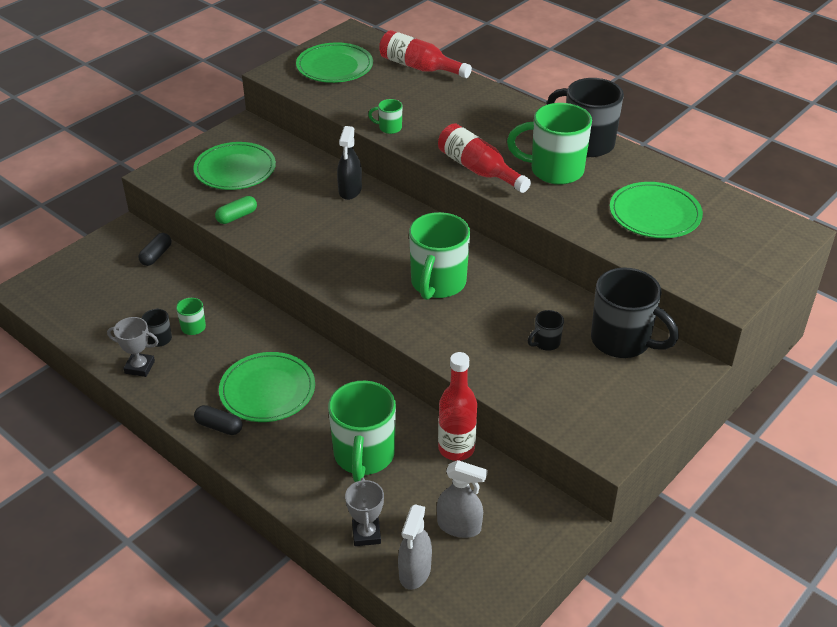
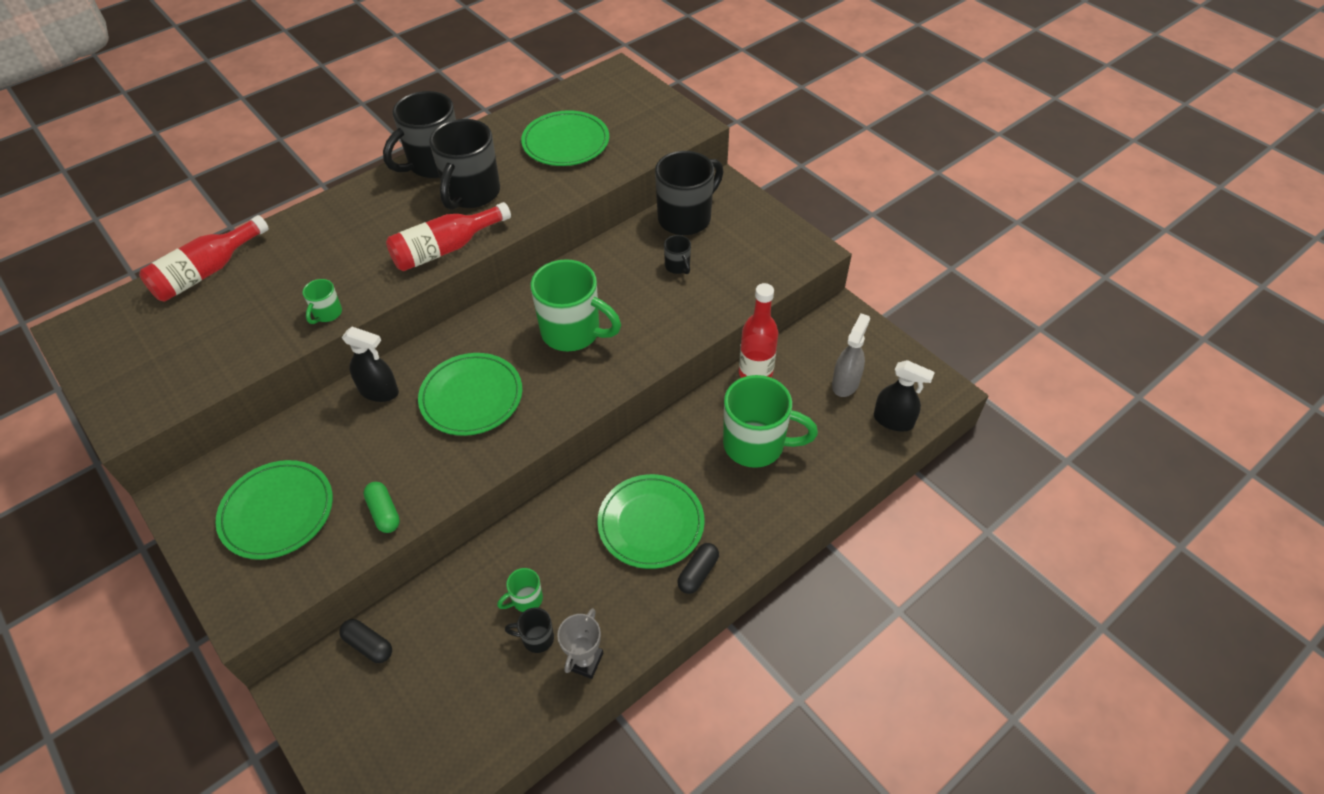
camera: 80 degrees left, 10 degrees up
green plate [296,42,373,83] -> green plate moved to [418,353,522,436]
grey trophy [345,478,384,546] -> none
grey spray bottle [398,504,432,590] -> black spray bottle [874,360,935,432]
green mug [507,103,592,185] -> black mug [429,119,500,210]

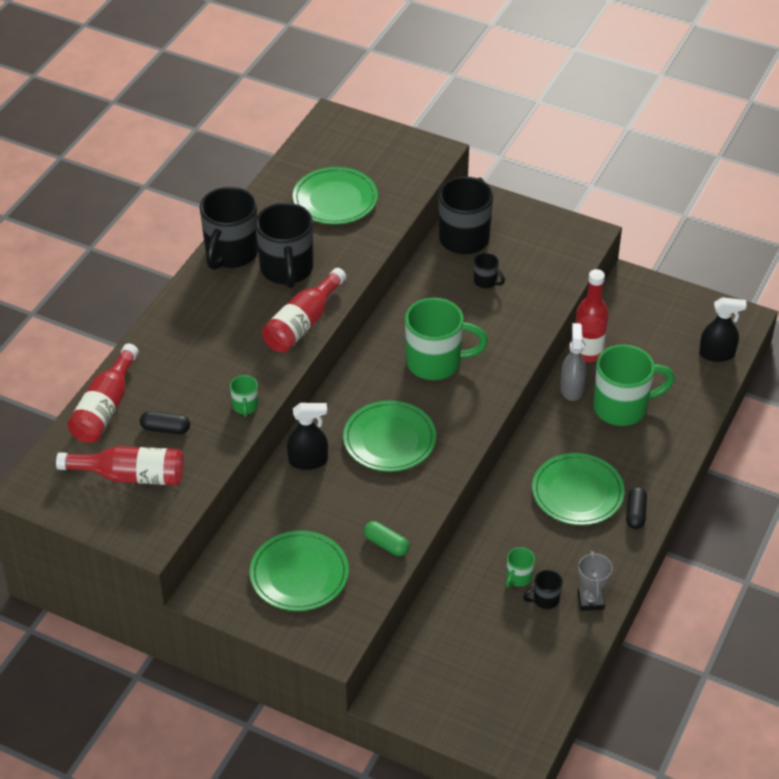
camera: 25 degrees left, 5 degrees down
black capsule [339,619,392,663] -> black capsule moved to [140,411,190,434]
grey spray bottle [832,313,870,397] -> grey spray bottle moved to [560,323,586,401]
none -> red bottle [56,446,184,485]

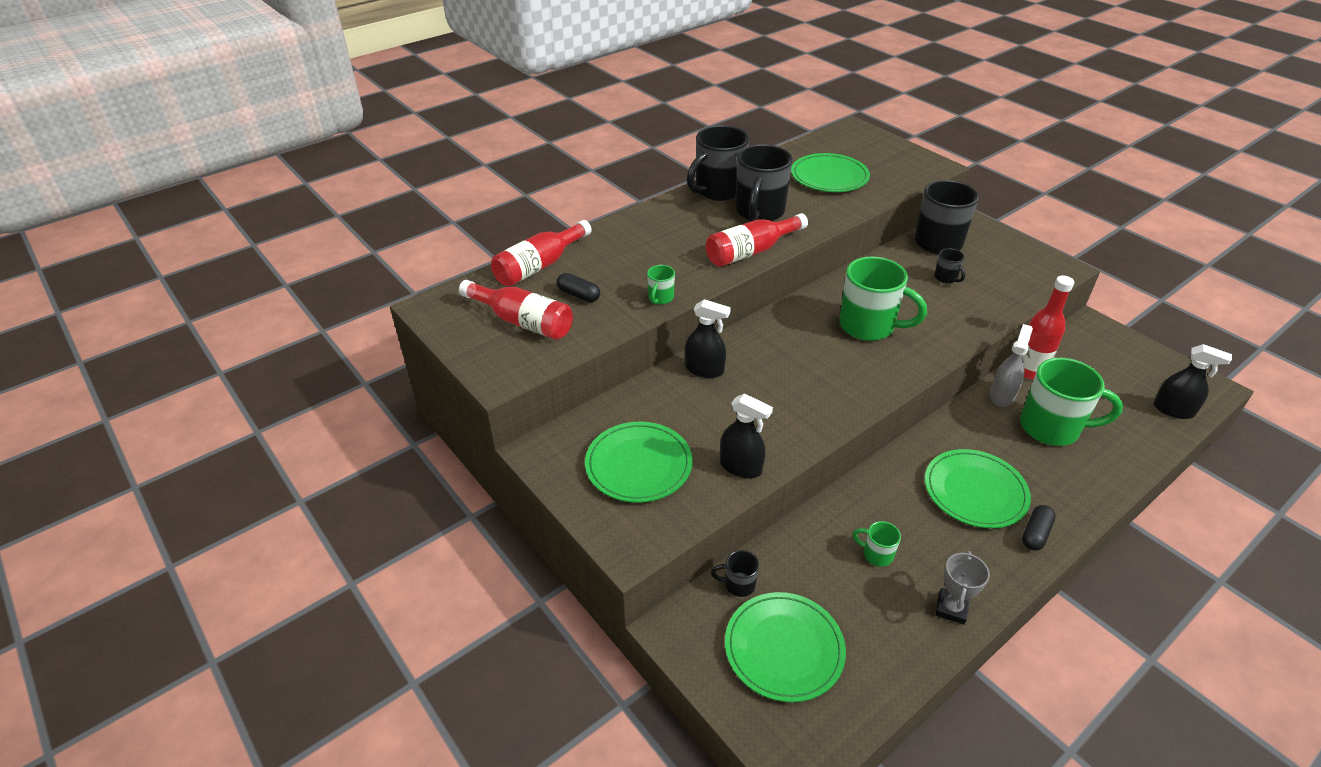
camera: 25 degrees right, 5 degrees down
green plate [343,400,436,472] -> green plate moved to [725,592,846,702]
green capsule [364,521,409,556] -> black spray bottle [720,393,773,478]
green mug [506,547,535,587] -> green mug turned 60 degrees clockwise [853,521,901,567]
black mug [523,570,563,609] -> black mug moved to [711,550,759,597]

